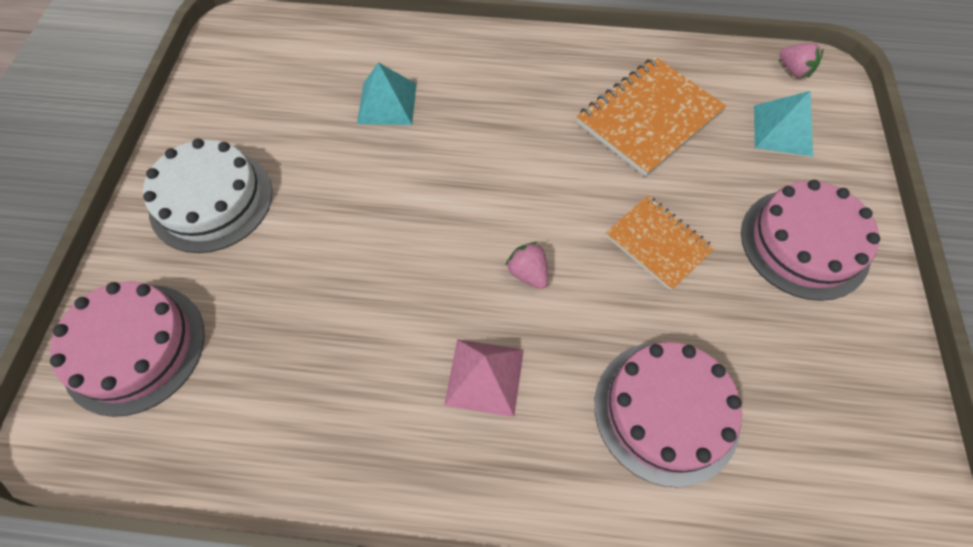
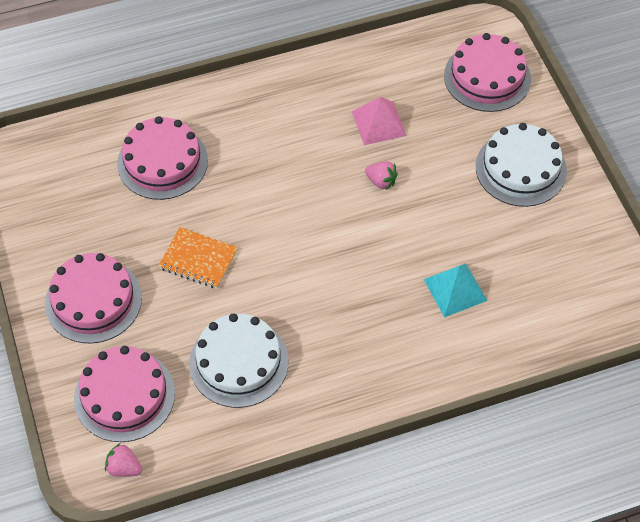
camera: 155 degrees right, 5 degrees down
pink pyramid [444,339,524,417] -> pink pyramid moved to [352,97,407,145]
pink strawberry [506,242,548,289] -> pink strawberry moved to [365,161,398,190]
orange notebook [577,57,726,177] -> white cake [189,313,288,408]
turquoise pyramid [754,91,813,157] -> pink cake [74,346,175,442]

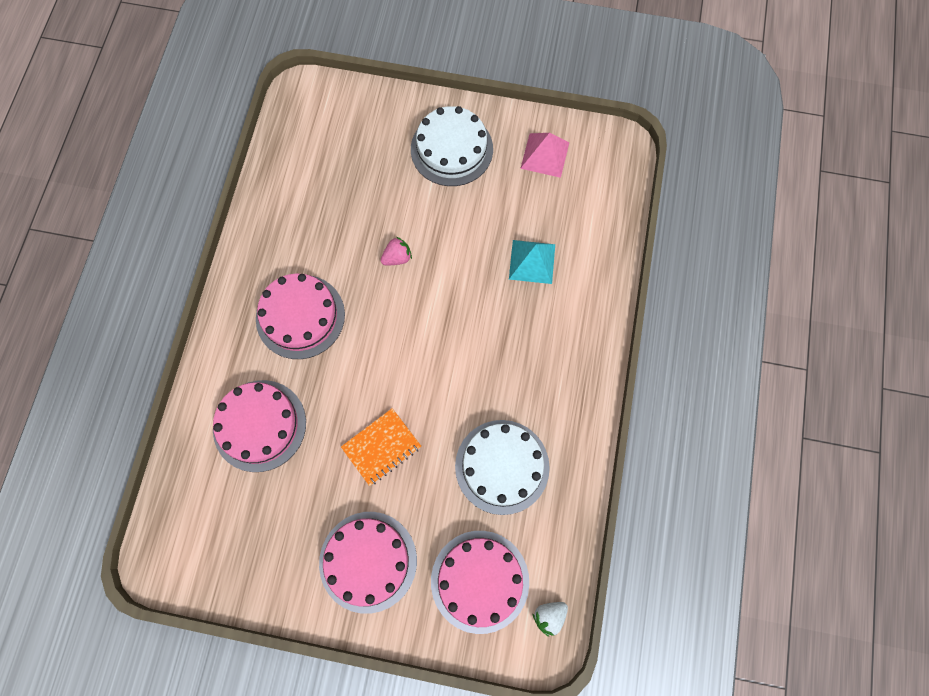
camera: 60 degrees left, 15 degrees up
pink strawberry [105,443,143,477] -> white strawberry [532,602,568,636]
pink pyramid [352,97,407,145] -> pink pyramid moved to [520,133,569,178]
pink cake [444,33,531,112] -> pink cake moved to [256,274,345,359]

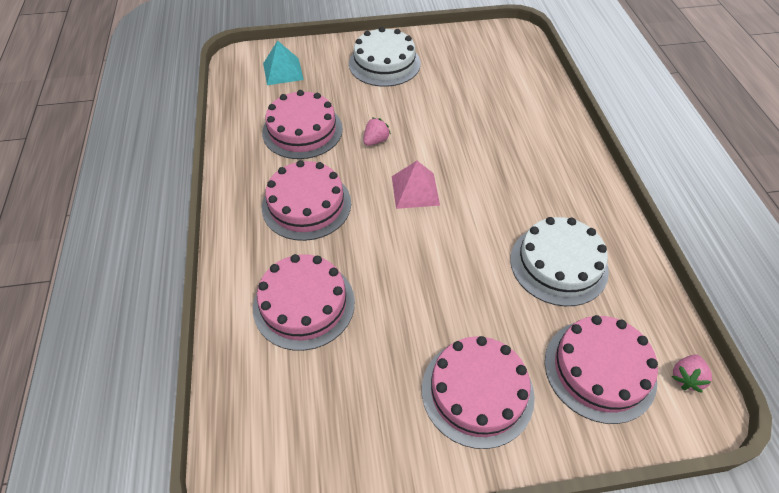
camera: 20 degrees left, 20 degrees down
orange notebook [341,408,421,486] -> none
turquoise pyramid [509,240,555,284] -> turquoise pyramid moved to [263,40,304,85]
pink pyramid [520,133,569,178] -> pink pyramid moved to [392,161,440,209]
white strawberry [532,602,568,636] -> pink strawberry [671,354,712,393]
none -> pink cake [262,90,343,159]

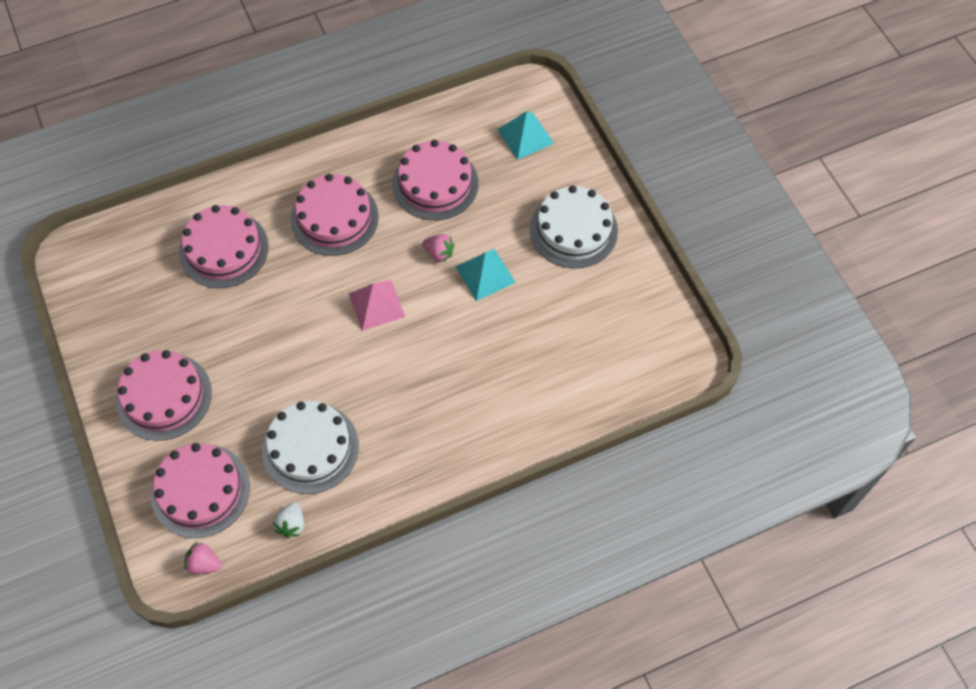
camera: 75 degrees right, 10 degrees up
none -> white strawberry [273,502,304,538]
none -> turquoise pyramid [456,249,516,301]

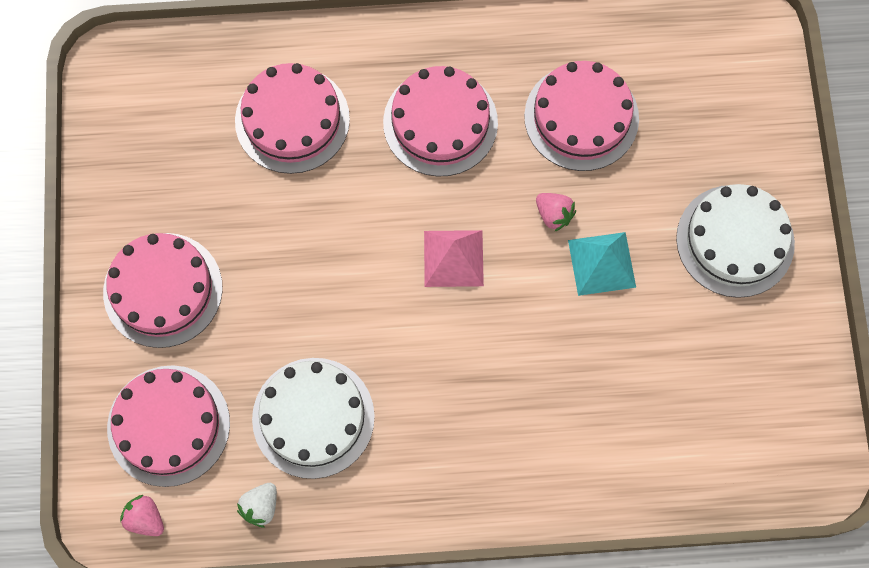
camera: 20 degrees right, 10 degrees up
turquoise pyramid [497,111,554,160] -> none

